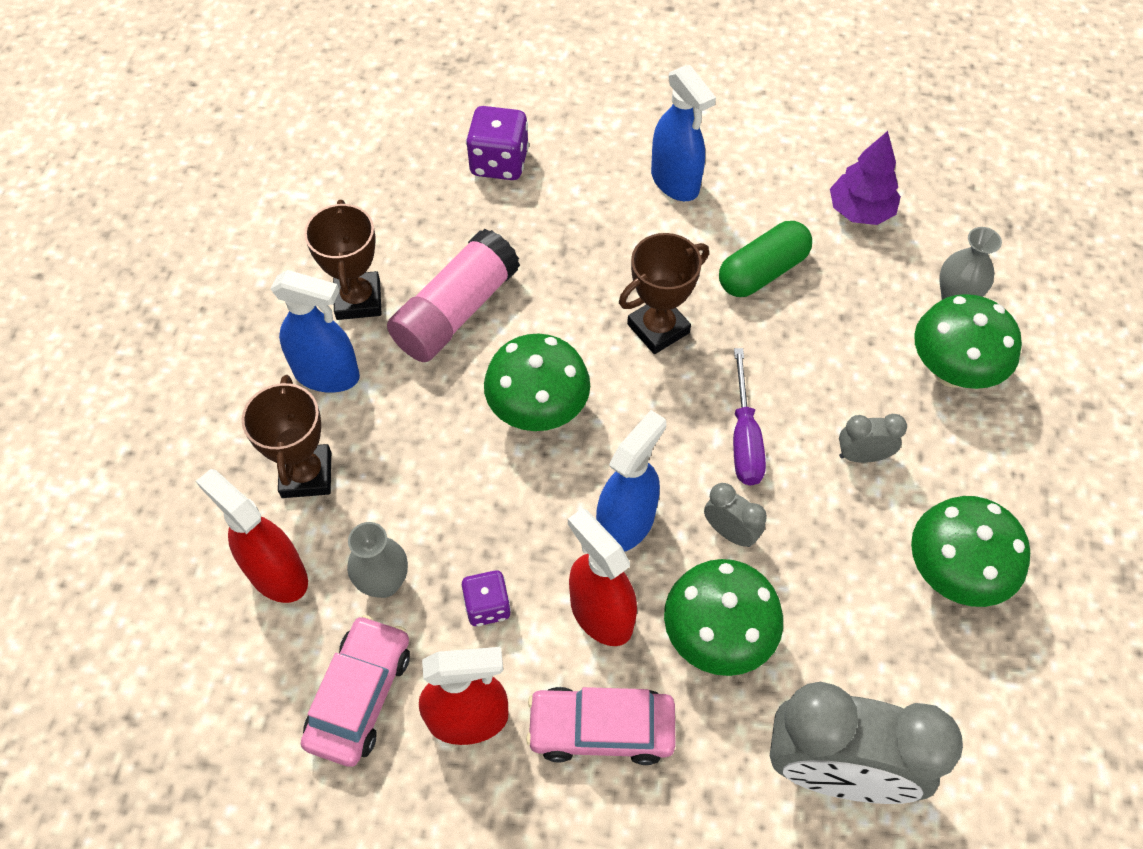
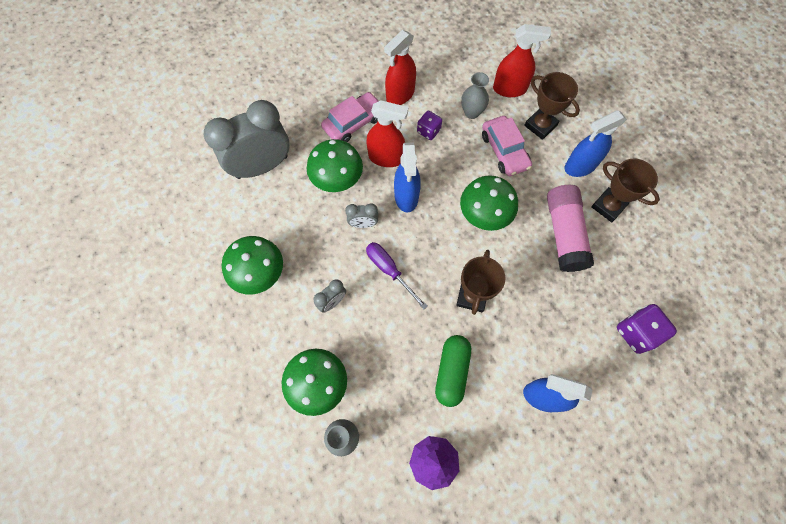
camera: 140 degrees right, 10 degrees up
pink car [301,615,410,767] -> pink car moved to [482,116,532,176]

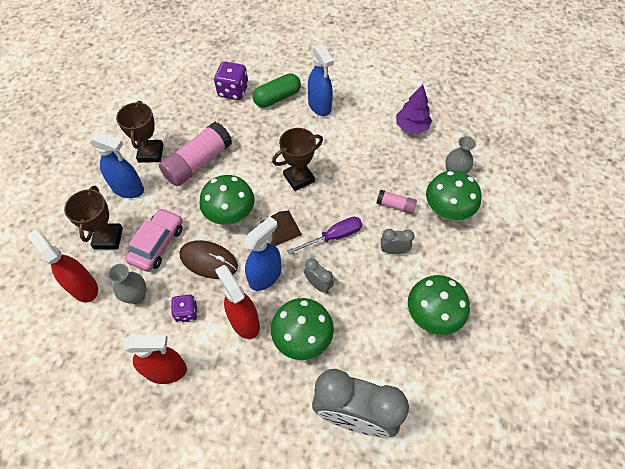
camera: 135 degrees left, 10 degrees down
pink car [321,92,378,142] -> none
purple screwdriver [366,242,428,309] -> purple screwdriver turned 120 degrees counterclockwise [287,217,362,255]
green capsule [435,335,471,407] -> green capsule moved to [253,73,301,108]
none -> brown mouse [180,240,238,279]
none -> brown pyramid [260,210,302,246]
none -> pink glue stick [376,190,417,214]

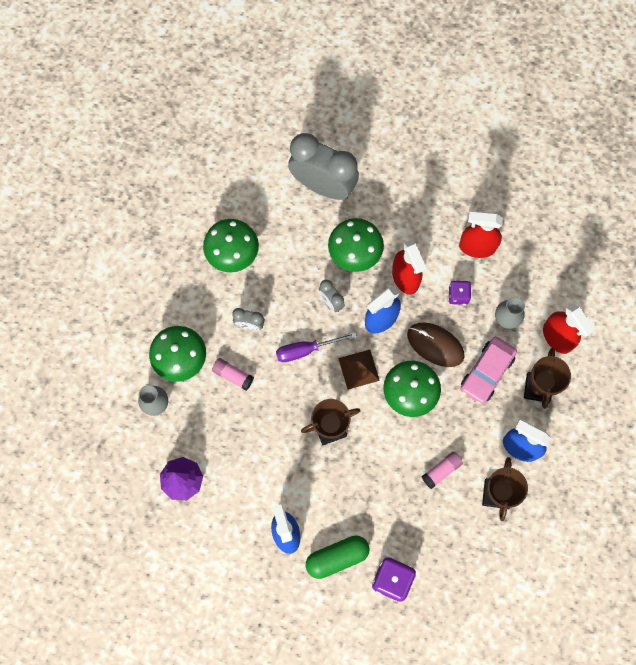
camera: 170 degrees left, 15 degrees up
pink glue stick [159,122,232,186] -> pink glue stick [421,452,463,489], size x0.50

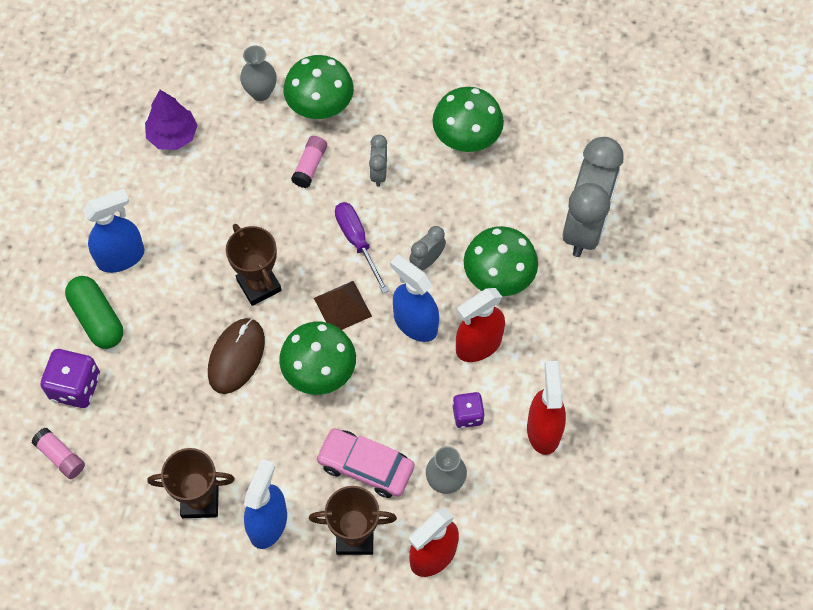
camera: 80 degrees right, 10 degrees down
brown mouse [407,322,465,367] -> brown mouse moved to [208,318,265,394]
pink glue stick [421,452,463,489] -> pink glue stick moved to [31,428,85,479]

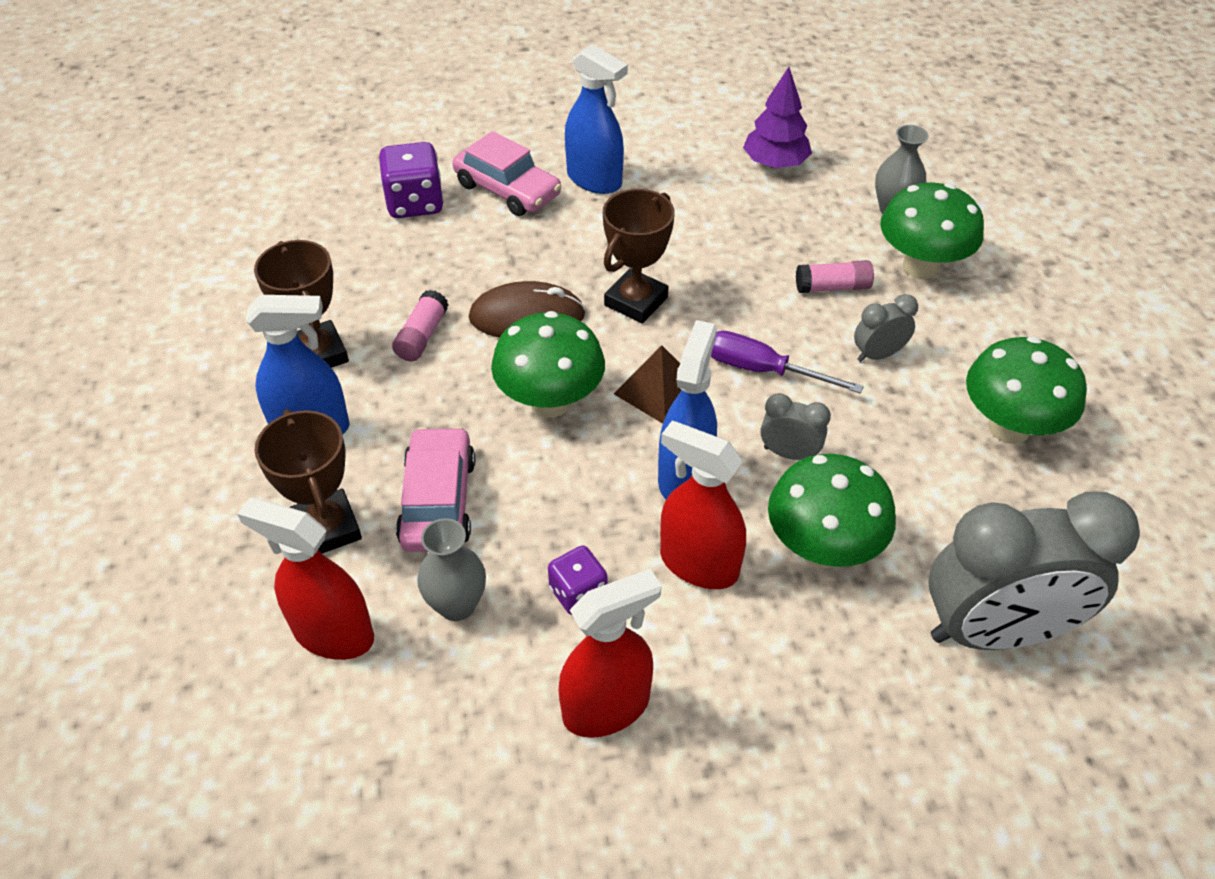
camera: 65 degrees right, 15 degrees down
pink glue stick [31,428,85,479] -> pink glue stick moved to [392,290,448,361]
green capsule [65,276,123,349] -> pink car [452,131,562,216]
purple screwdriver [335,202,389,293] -> purple screwdriver turned 105 degrees counterclockwise [711,331,864,394]

